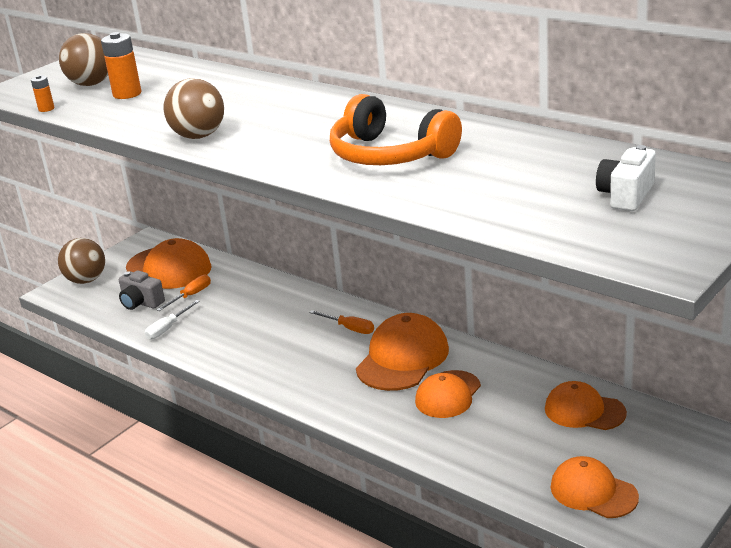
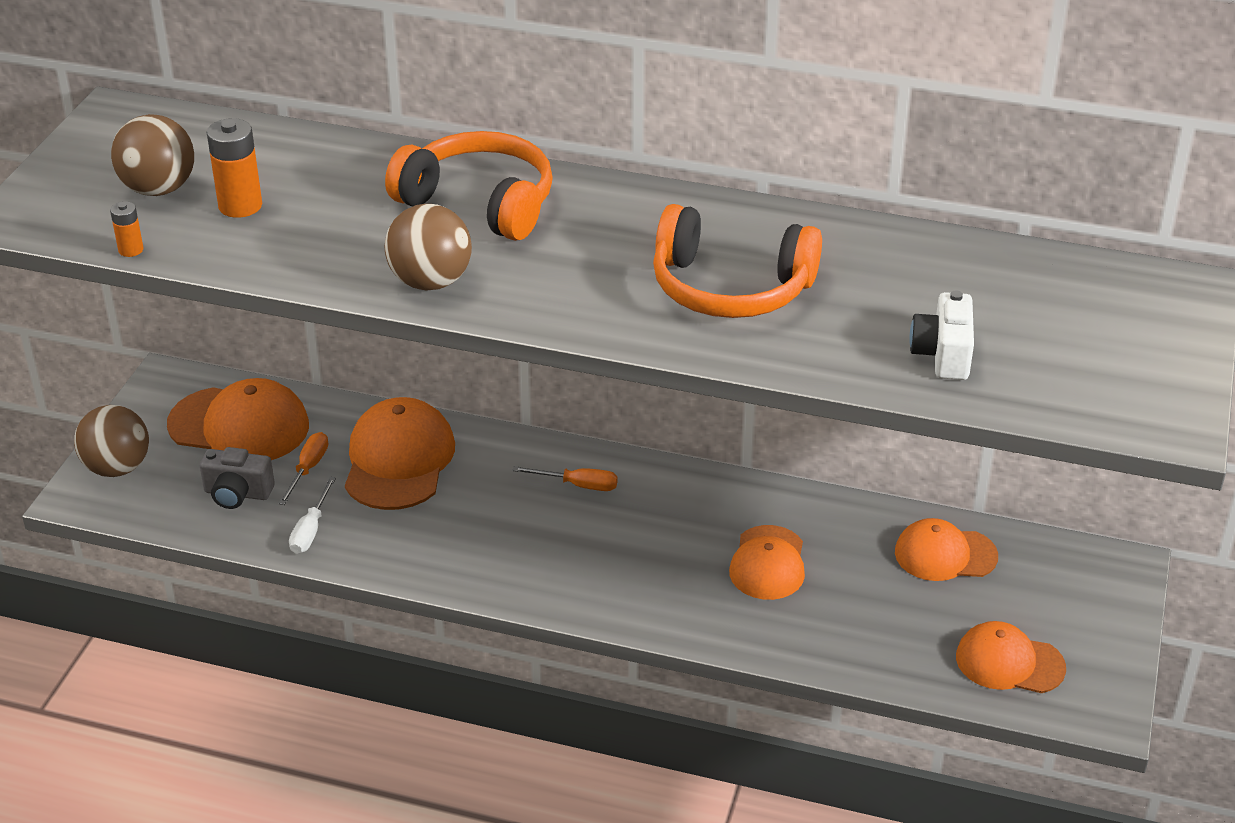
camera: 25 degrees left, 10 degrees up
orange cap [356,313,449,391] -> orange cap moved to [345,397,455,510]
white camera [596,145,656,211] -> white camera moved to [909,290,974,380]
none -> orange headphones [385,131,553,241]

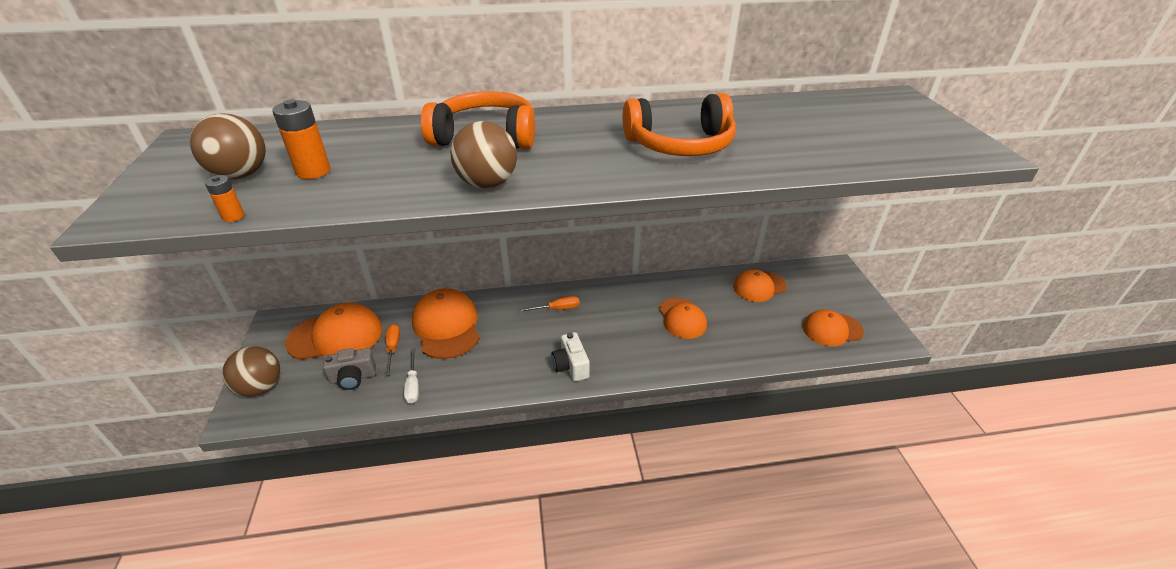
camera: 25 degrees left, 0 degrees up
white camera [909,290,974,380] -> white camera moved to [551,332,589,381]

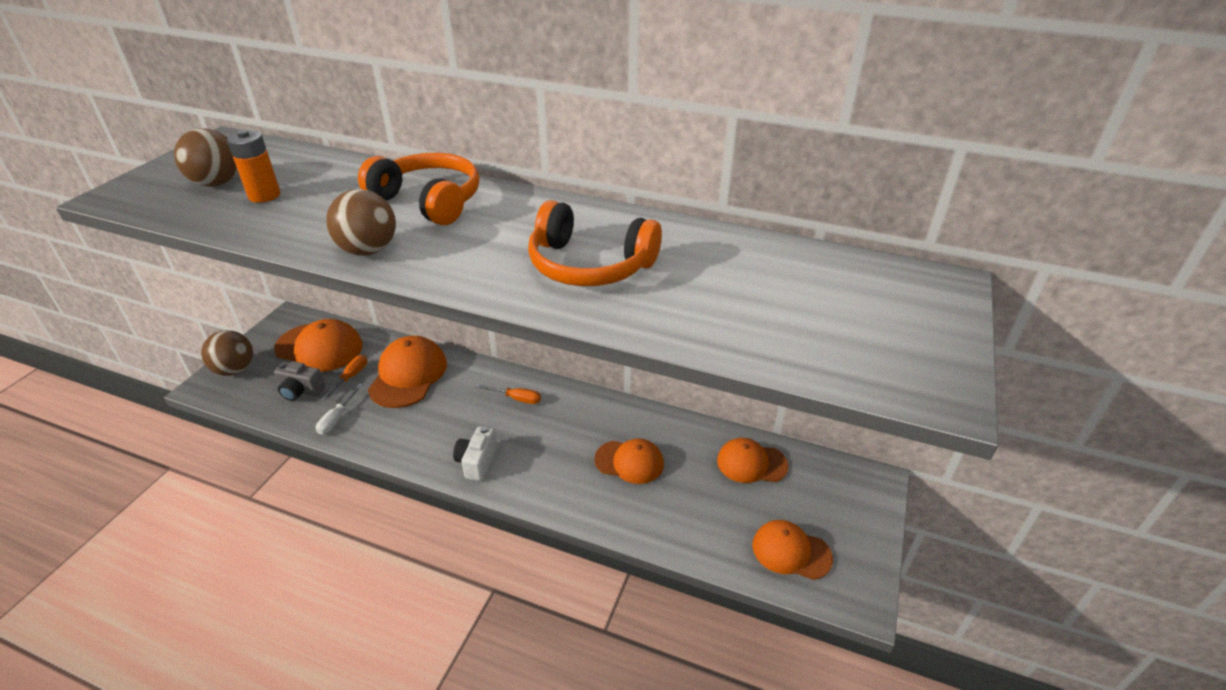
camera: 30 degrees right, 0 degrees up
orange battery [205,175,245,222] -> none
orange cap [659,298,707,339] -> orange cap turned 90 degrees counterclockwise [594,438,664,484]

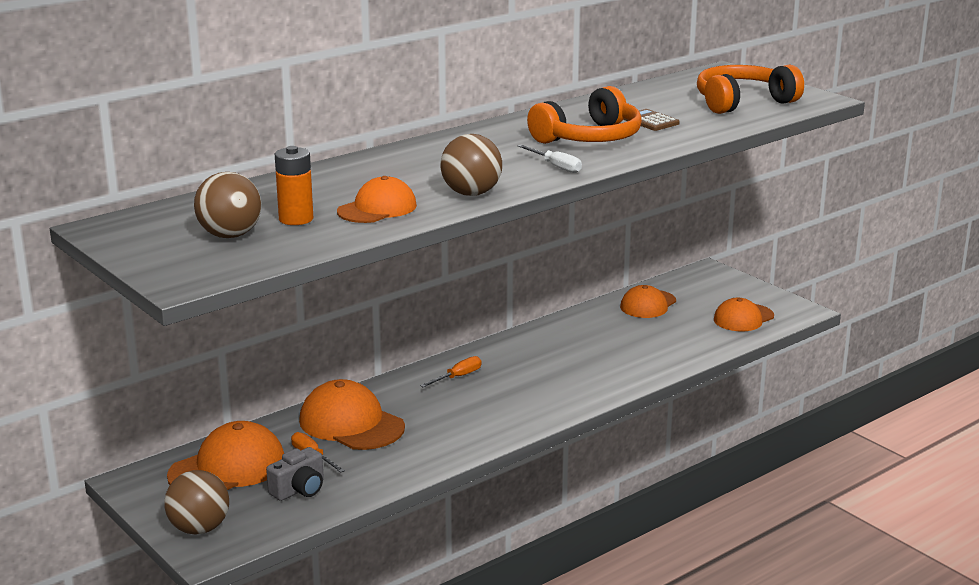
camera: 60 degrees left, 15 degrees down
white screwdriver [316,384,363,435] -> white screwdriver moved to [518,145,582,173]
orange headphones [358,153,479,225] -> orange headphones moved to [697,65,804,114]
white camera [453,426,497,481] -> none
orange cap [594,438,664,484] -> orange cap moved to [337,176,417,223]
none -> brown calculator [623,109,680,131]

